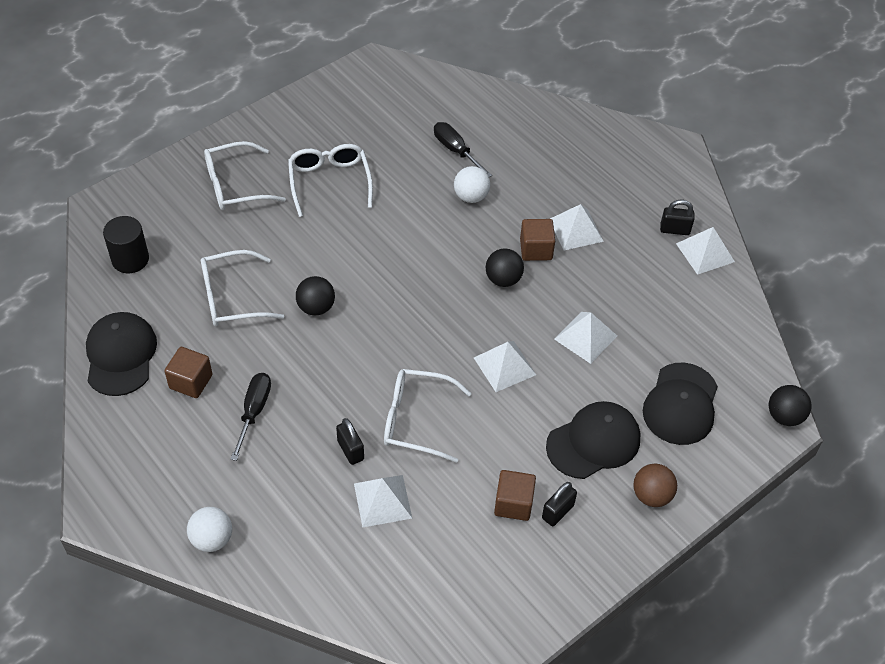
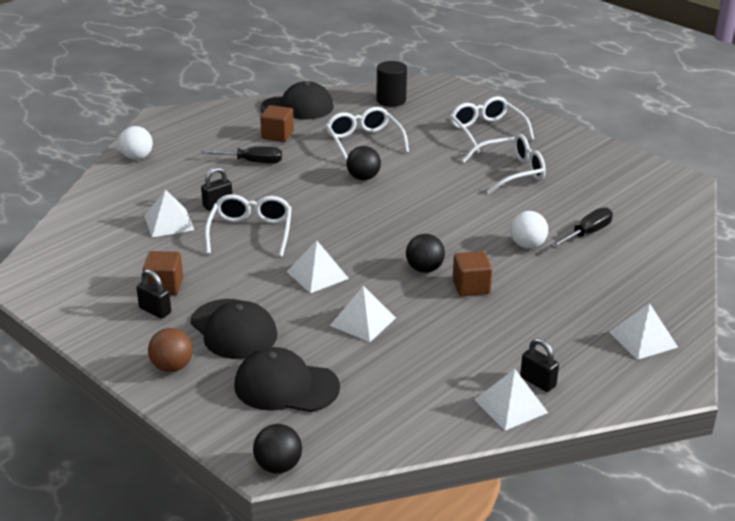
camera: 85 degrees right, 20 degrees down
white pyramid [550,204,604,250] -> white pyramid moved to [609,303,678,360]
black padlock [660,200,694,235] -> black padlock turned 45 degrees counterclockwise [520,338,559,392]

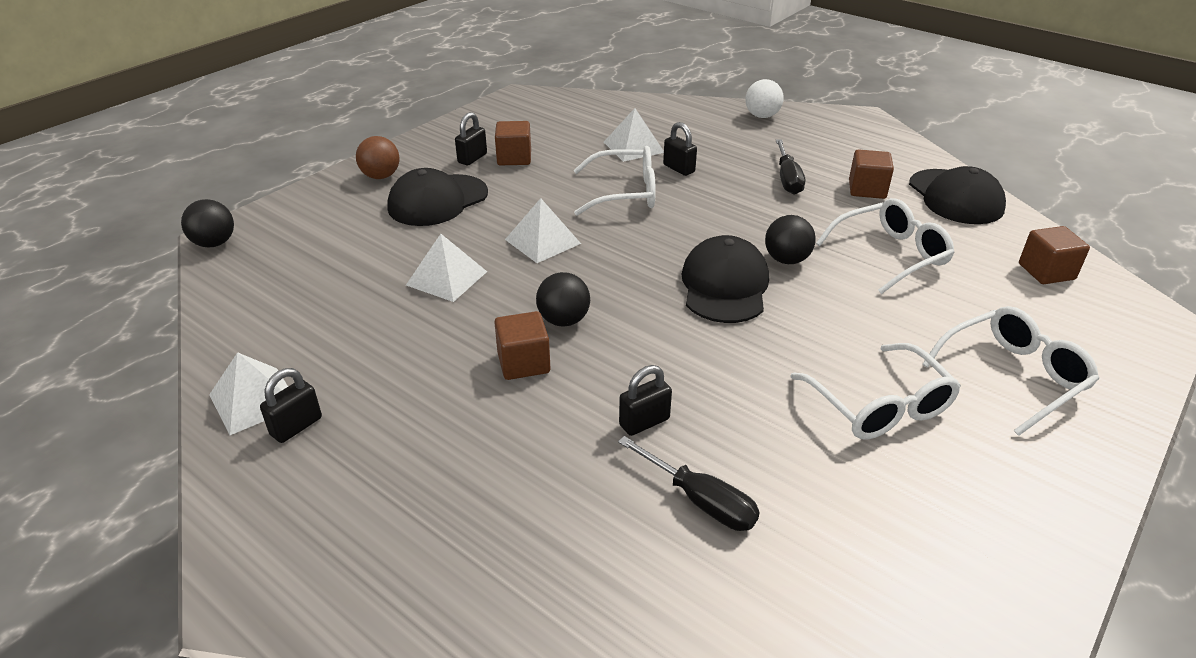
camera: 85 degrees right, 5 degrees up
black cap [234,347,340,412] -> black cap moved to [682,235,769,323]
black cylinder [376,61,407,107] -> brown cube [1019,226,1090,284]
white ball [510,211,548,249] -> black padlock [619,365,672,436]
white pyramid [609,303,678,360] -> none

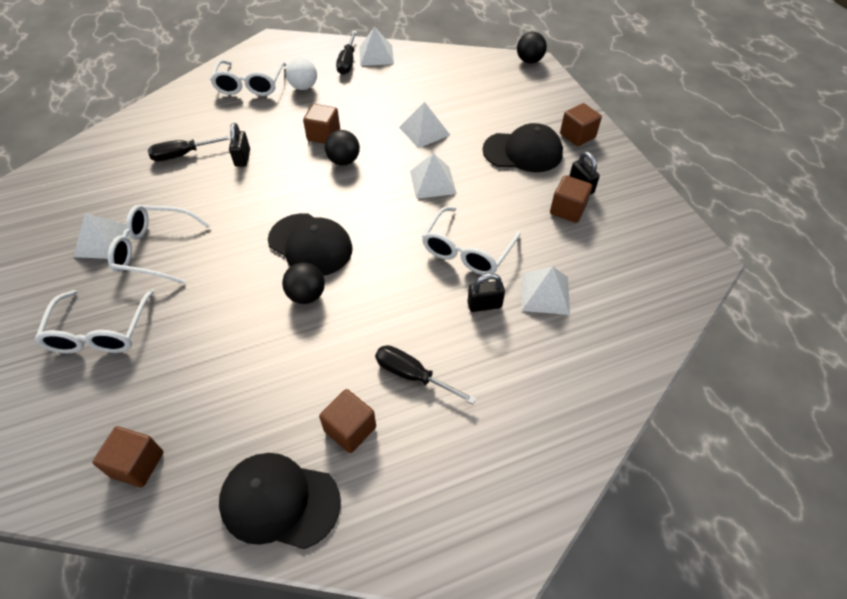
camera: 120 degrees right, 15 degrees up
black padlock [260,368,322,443] -> black screwdriver [336,31,357,75]
brown ball [356,136,400,179] -> brown cube [560,103,602,146]
black cap [387,168,488,226] -> black cap turned 105 degrees clockwise [483,123,563,172]
white ball [745,79,784,118] -> white ball moved to [286,57,317,90]
white glasses [816,198,955,294] -> white glasses moved to [210,60,286,96]
none -> white pyramid [73,213,128,259]

